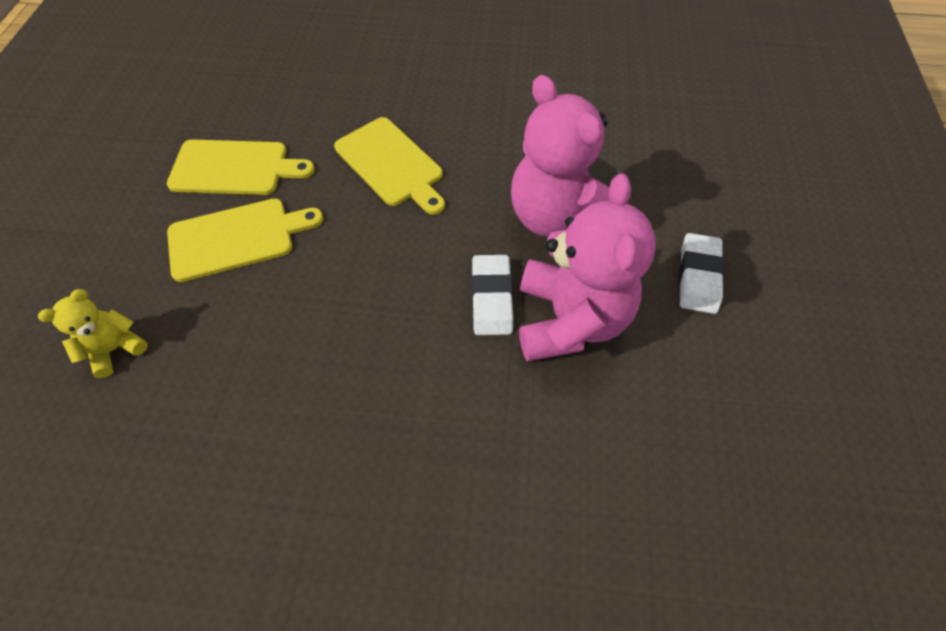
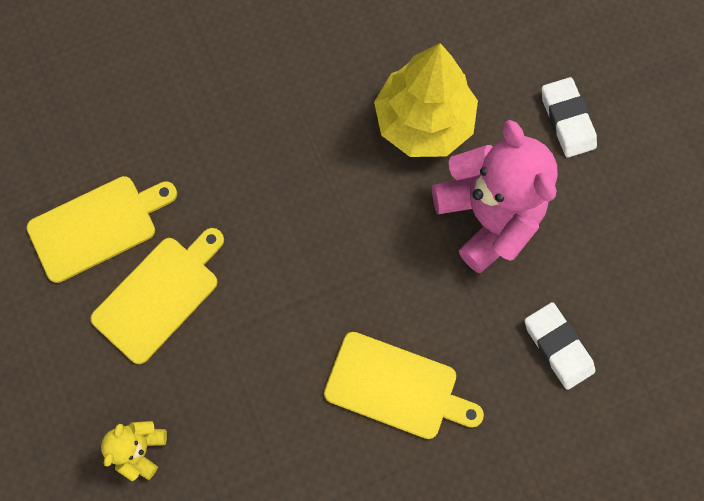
camera: 30 degrees left, 15 degrees up
yellow cutting board [334,117,445,215] -> yellow cutting board moved to [324,332,484,439]
white eraser [472,255,513,335] -> white eraser moved to [525,302,595,390]
pink teddy bear [511,75,609,237] -> yellow tree [374,43,478,157]

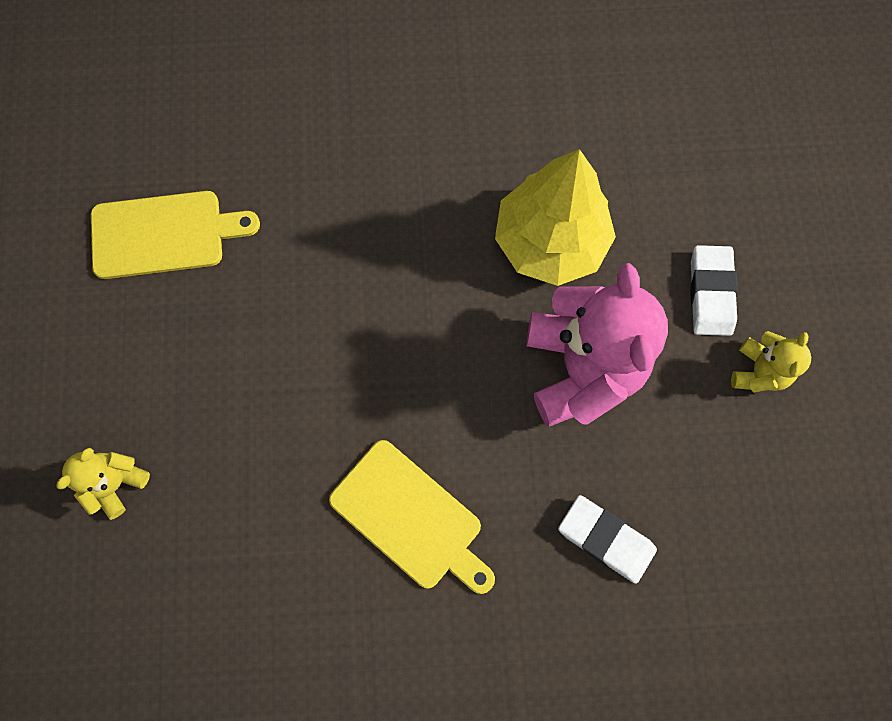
camera: 20 degrees right, 0 degrees up
yellow cutting board [90,228,224,364] -> none
white eraser [525,302,595,390] -> white eraser turned 45 degrees counterclockwise [558,495,657,584]
none -> yellow teddy bear [731,331,811,393]

